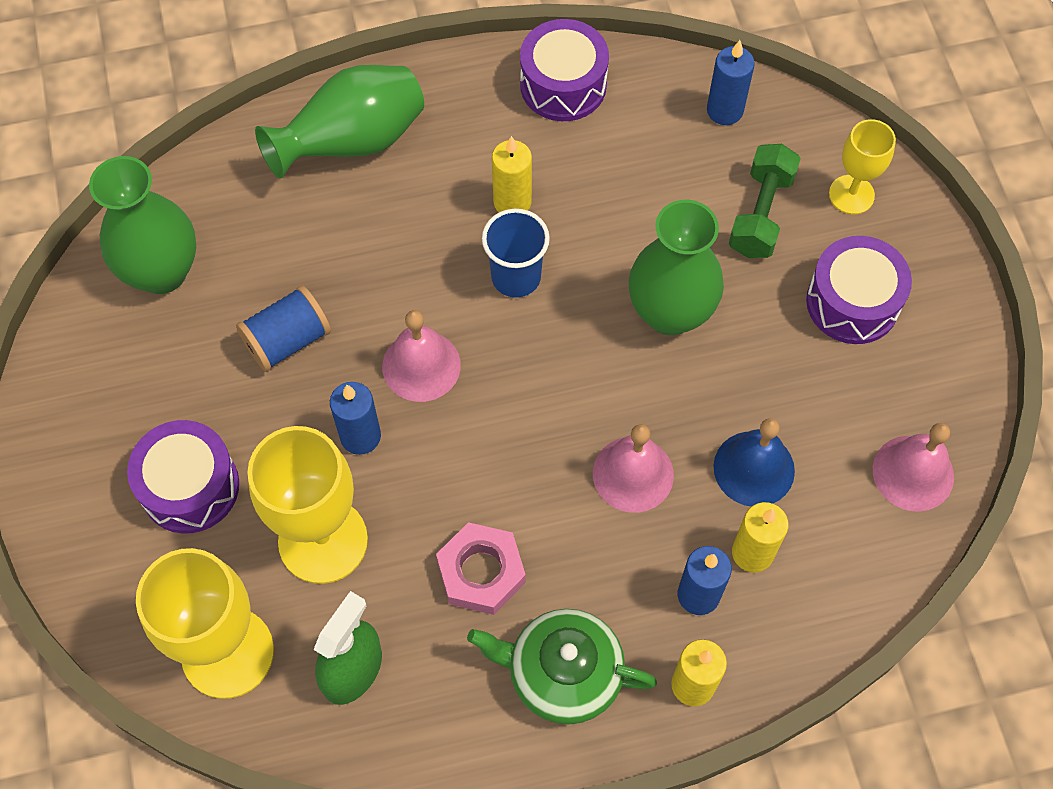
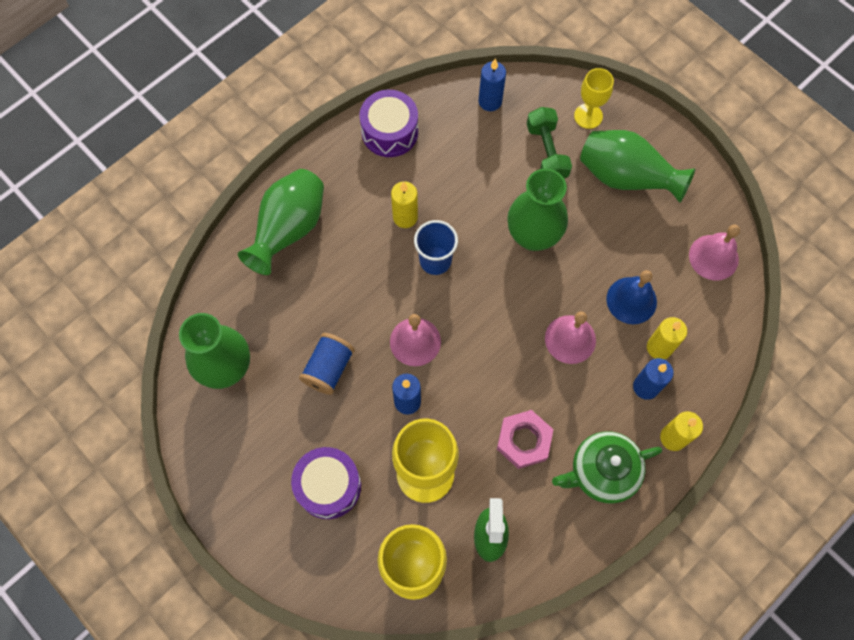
camera: 30 degrees left, 5 degrees up
purple drum [806,236,912,344] -> green vase [580,130,695,203]

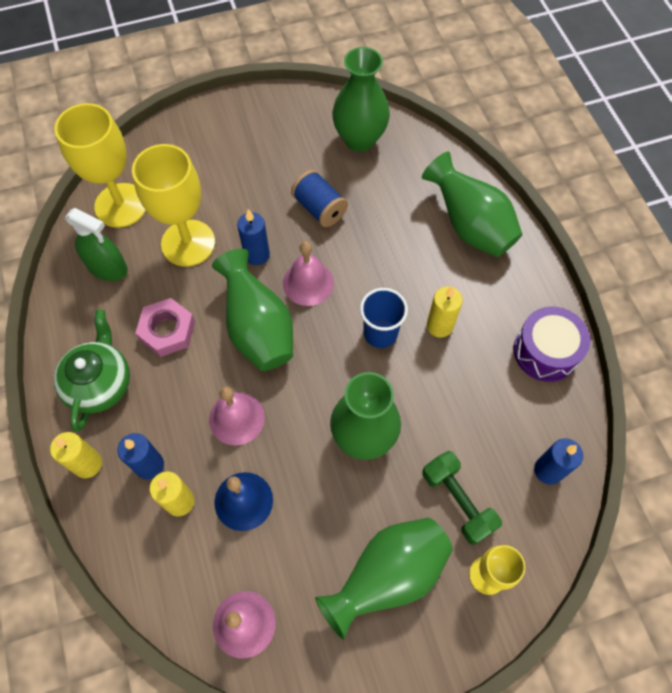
camera: 115 degrees right, 5 degrees down
purple drum [291,447,361,519] -> none
green dumbbell [527,107,572,178] -> green dumbbell turned 45 degrees clockwise [423,451,502,545]
none -> green vase [212,249,293,371]

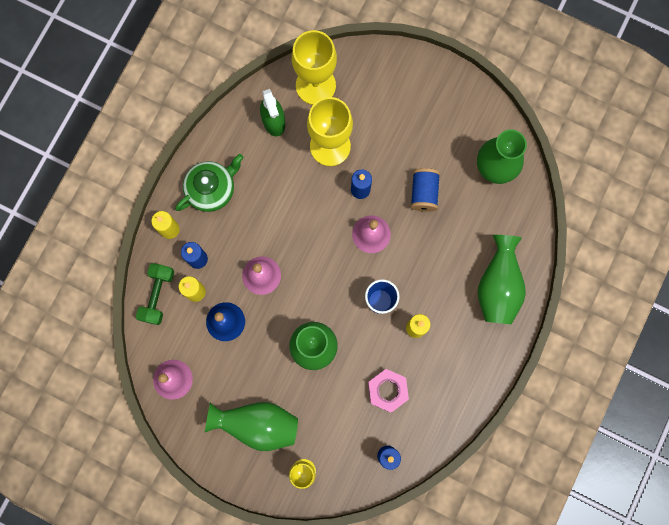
camera: 45 degrees right, 15 degrees up
pink nut [135,298,195,357] -> pink nut moved to [368,369,409,413]
green vase [212,249,293,371] -> none
green dumbbell [423,451,502,545] -> green dumbbell moved to [136,263,174,325]
purple drum [514,306,590,382] -> none

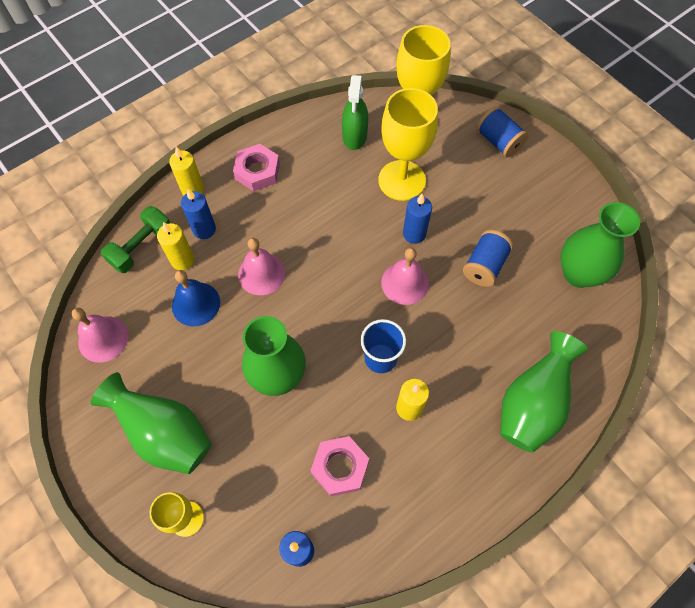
camera: 25 degrees right, 15 degrees down
green teapot [175,154,244,212] -> pink nut [233,144,280,191]
none -> blue spool [476,106,529,158]

